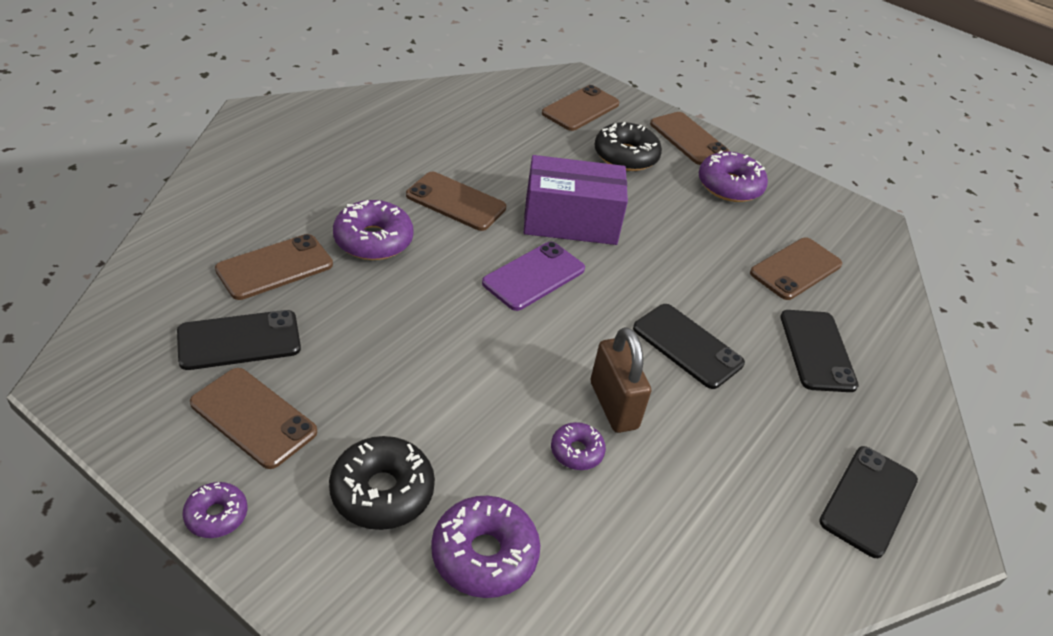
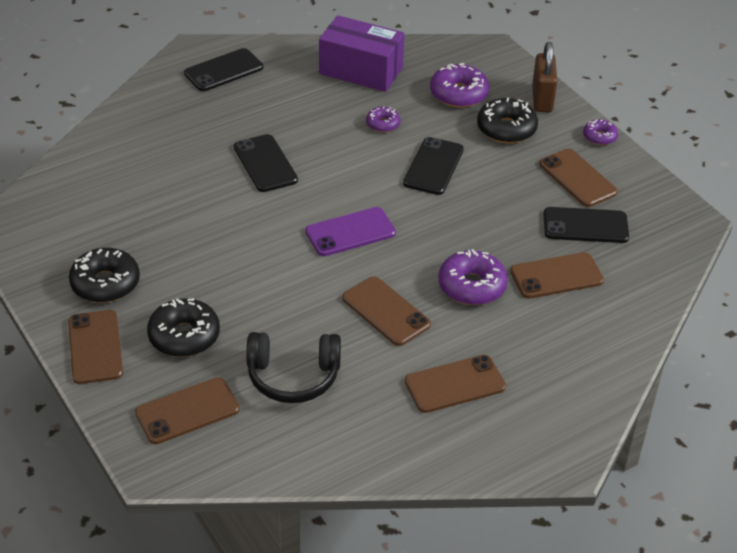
camera: 155 degrees left, 0 degrees up
purple box [524,155,628,245] -> purple box moved to [319,15,405,92]
brown padlock [591,327,651,433] -> brown padlock moved to [532,42,557,112]
purple donut [699,151,768,202] -> black donut [69,248,140,303]
brown phone [750,237,842,300] -> brown phone moved to [405,355,506,413]
black phone [781,310,859,392] -> black phone moved to [403,137,464,195]
none -> black headphones [246,332,341,403]

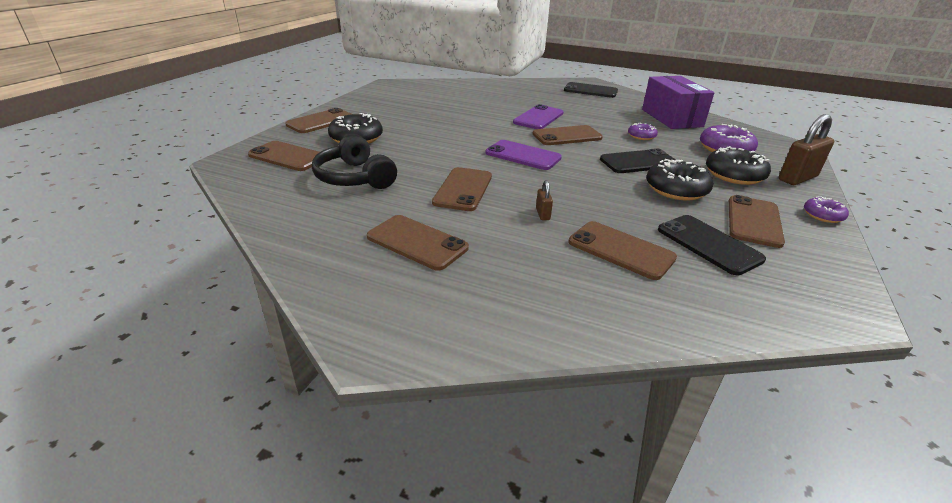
camera: 55 degrees right, 10 degrees down
black donut [69,248,140,303] -> black donut moved to [646,159,713,201]
black phone [234,134,298,192] -> purple phone [513,104,564,129]
purple donut [438,249,508,305] -> brown padlock [536,180,553,220]
none -> brown phone [533,125,603,145]

